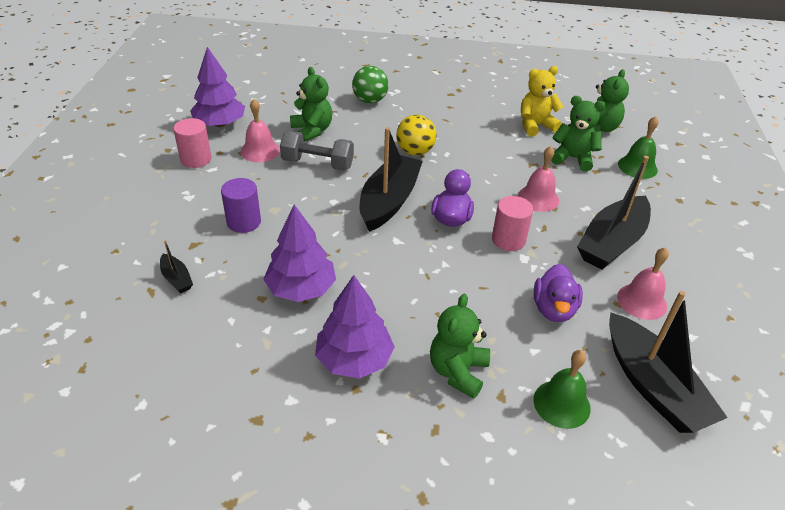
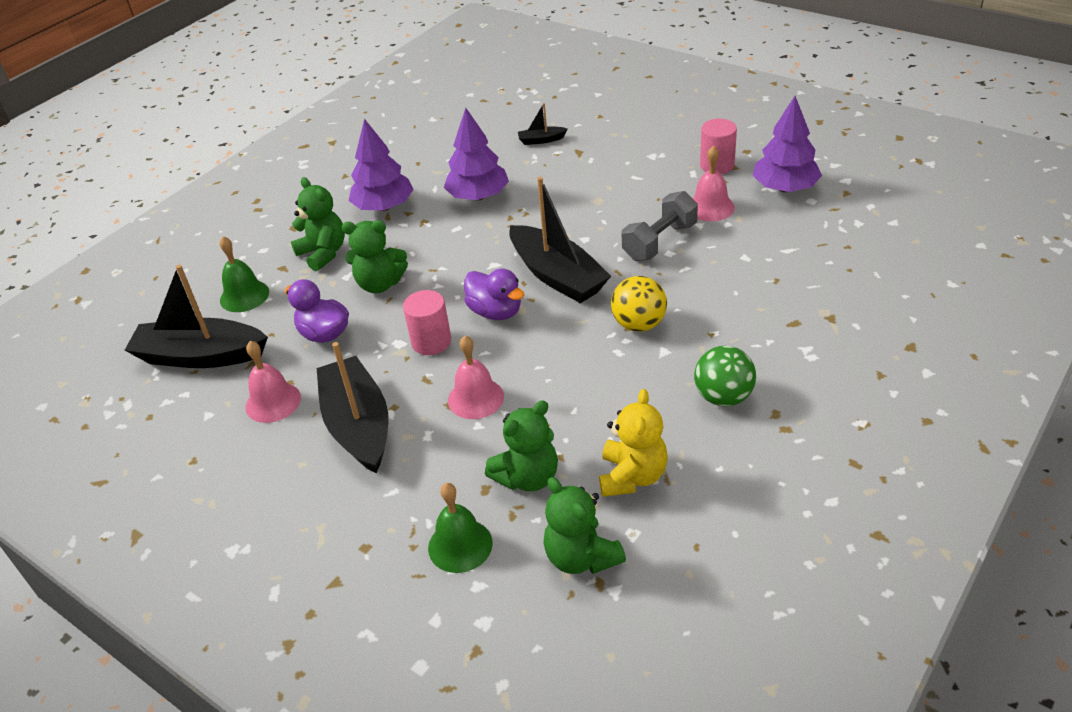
camera: 125 degrees right, 0 degrees up
purple cylinder [221,178,261,233] -> none
green teddy bear [290,67,332,142] -> green teddy bear moved to [342,220,408,293]
green ball [352,66,389,103] -> green ball moved to [694,346,756,407]

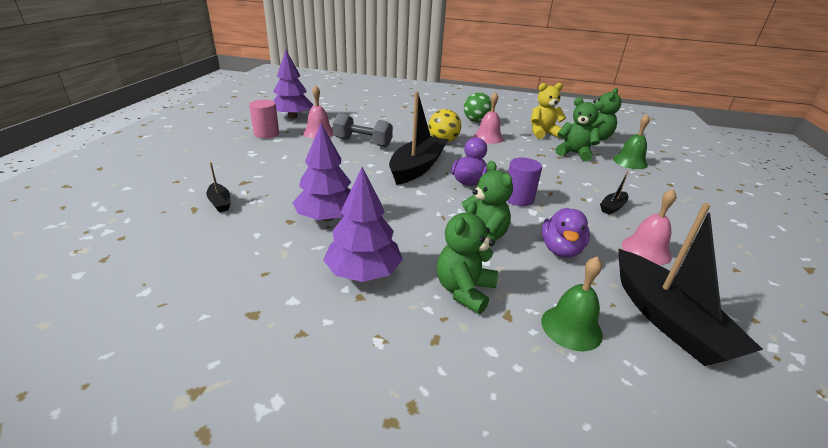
camera: 120 degrees left, 10 degrees down
black boat [317,342,388,474] -> black boat [600,171,628,215], size x0.44
pink cylinder [403,290,451,355] -> purple cylinder [507,157,542,206]
pink bell [448,336,504,419] -> pink bell moved to [473,92,504,144]

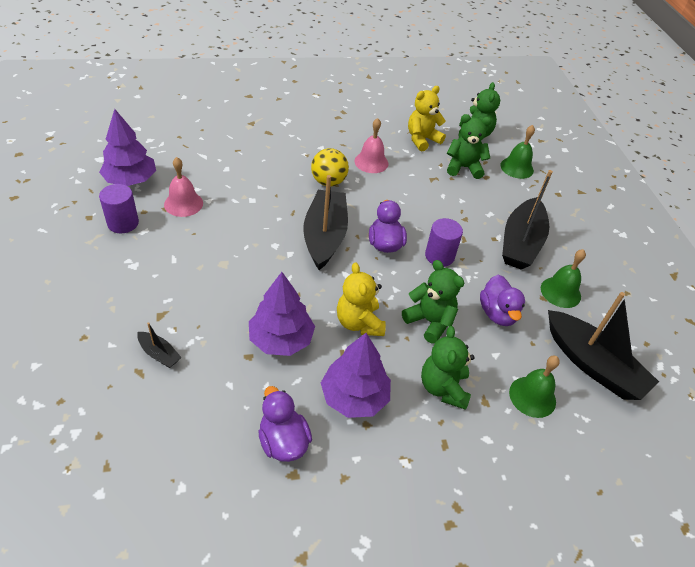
camera: 25 degrees left, 15 degrees up
pink cylinder [249,100,279,138] -> purple cylinder [99,184,139,233]
grey dumbbell [333,113,393,147] -> none
green ball [464,92,491,123] -> none
black boat [600,171,628,215] -> black boat [502,170,553,270], size x2.27
pink bell [622,189,676,265] -> green bell [541,249,586,308]
none -> purple duck [258,386,312,462]
none -> yellow teddy bear [337,262,386,336]

